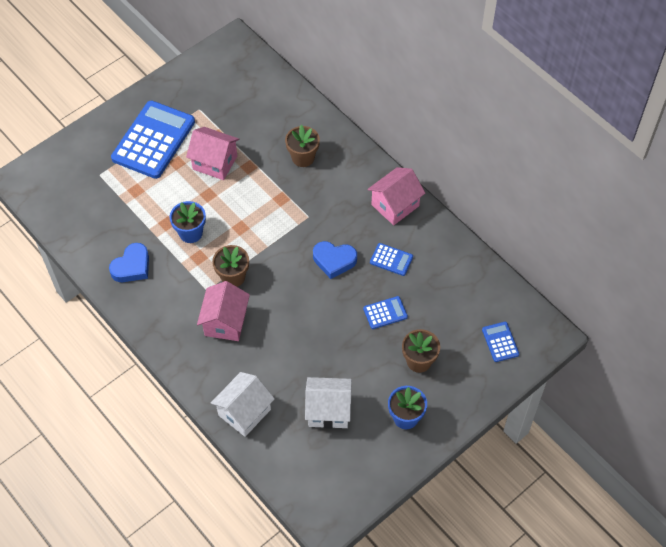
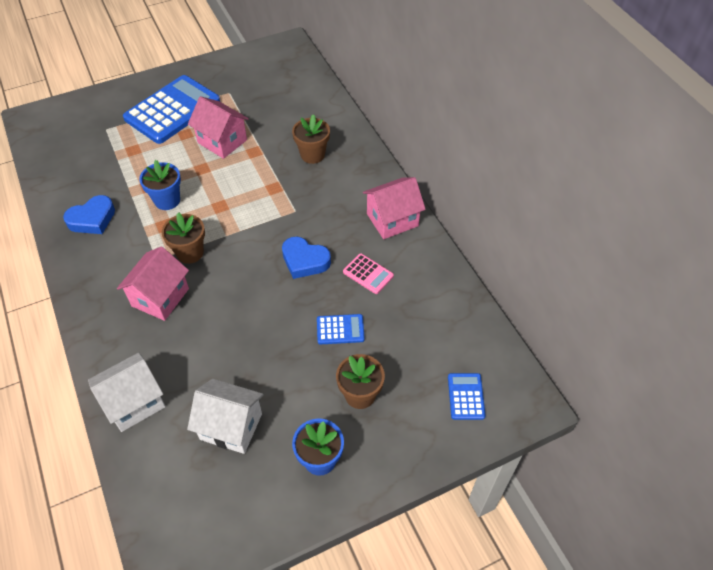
camera: 15 degrees right, 5 degrees down
blue calculator [370,243,413,276] -> pink calculator [343,253,394,294]

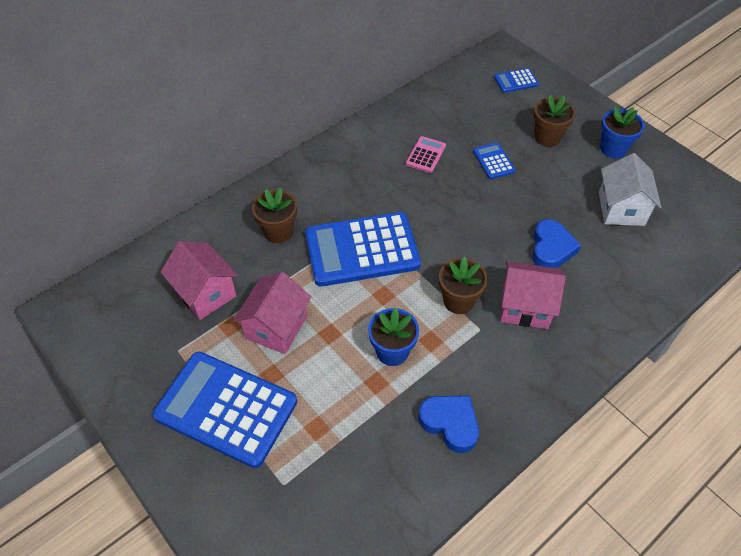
camera: 105 degrees left, 0 degrees up
white house [88,353,166,432] -> none
blue heart [282,236,331,279] -> blue heart moved to [532,219,581,268]
pink house [363,177,426,239] -> pink house moved to [160,241,238,320]
none -> blue calculator [305,212,421,287]

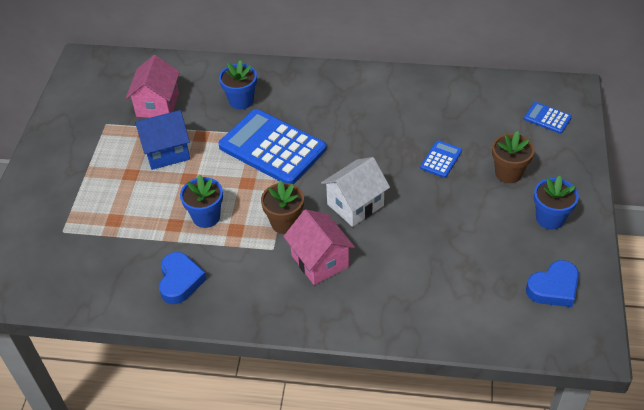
camera: 50 degrees right, 5 degrees down
blue calculator [153,352,297,468] -> none
pink house [233,272,311,354] -> blue house [135,110,190,170]
brown flower pot [252,188,297,243] -> blue flower pot [219,60,257,110]
pink calculator [406,136,446,173] -> none
blue heart [532,219,581,268] -> blue heart moved to [526,260,579,307]
white house [599,153,661,226] -> white house moved to [321,157,390,227]

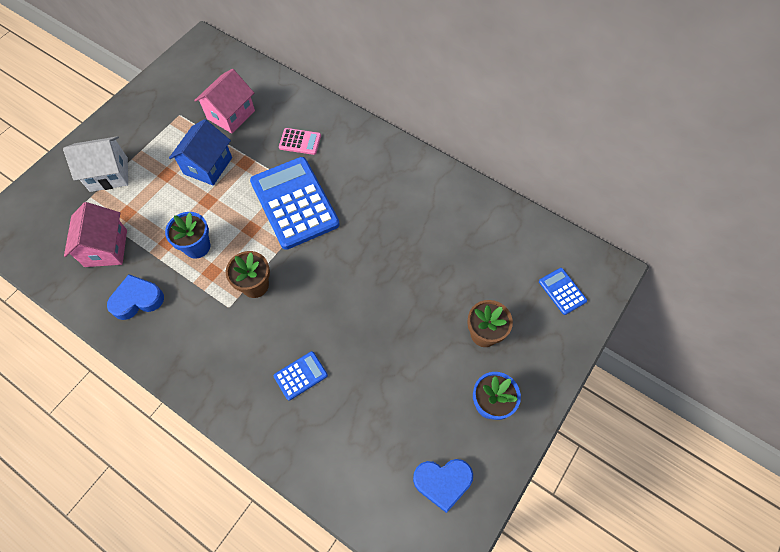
camera: 25 degrees right, 15 degrees up
blue house [135,110,190,170] -> blue house turned 75 degrees counterclockwise [169,119,232,186]
blue heart [159,252,207,304] -> blue heart turned 135 degrees counterclockwise [107,274,164,320]
blue flower pot [219,60,257,110] -> pink calculator [279,128,321,155]
pink house [283,209,355,285] -> pink house moved to [64,202,127,267]
white house [321,157,390,227] -> white house moved to [63,136,128,192]
blue calculator [420,140,462,178] -> blue calculator moved to [274,351,328,401]

